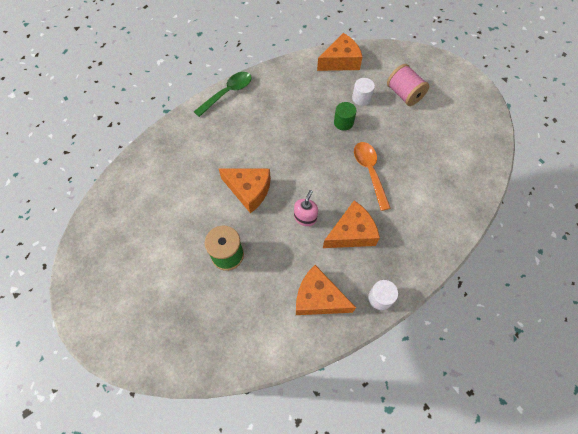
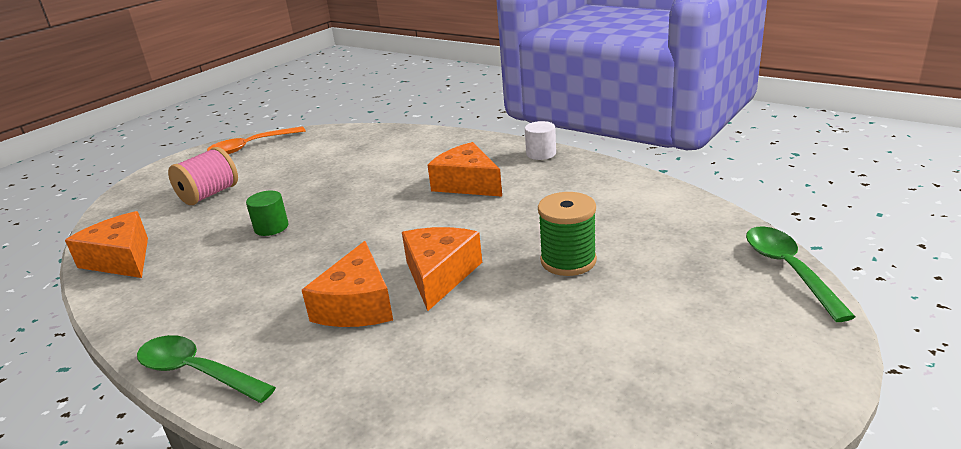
camera: 105 degrees left, 35 degrees down
pink soap dispenser [294,190,318,226] -> none
orange cheese [296,265,356,315] -> orange cheese moved to [302,241,393,327]
white cylinder [352,78,375,106] -> none
orange spoon [354,142,390,211] -> orange spoon moved to [207,126,306,154]
none -> green spoon [746,226,856,322]

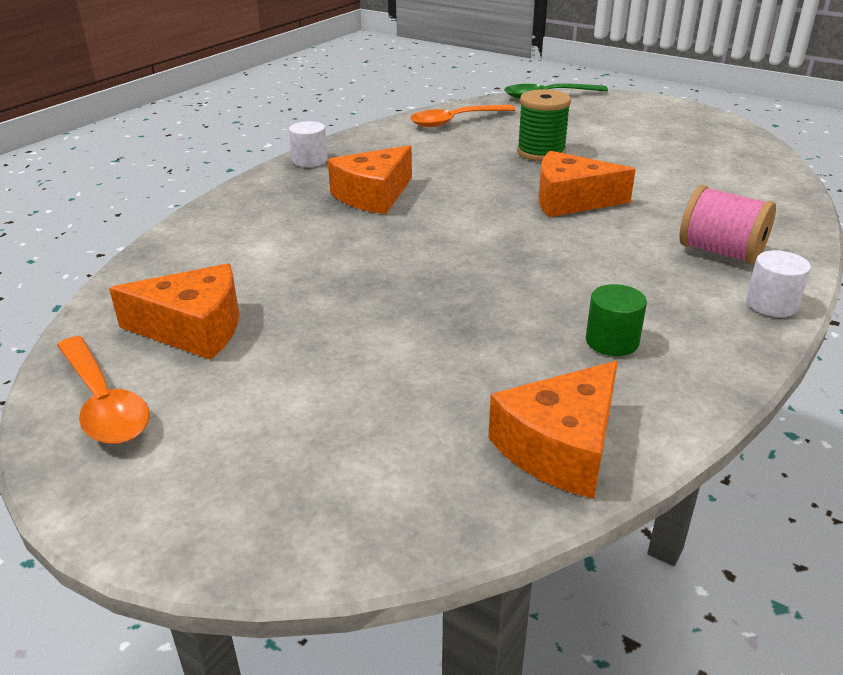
camera: 95 degrees left, 5 degrees up
green spoon [137,335,276,403] -> white cylinder [746,250,811,317]
pink spool [168,147,238,205] -> pink spool moved to [679,185,776,265]
green cylinder [246,191,289,236] -> green cylinder moved to [586,284,647,356]
orange cheese [302,241,393,327] -> orange cheese moved to [109,263,239,360]
none -> orange spoon [410,105,516,127]

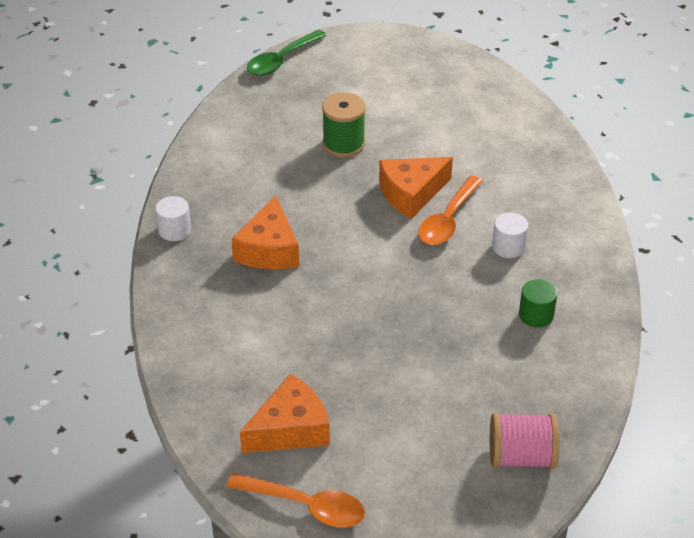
camera: 35 degrees left, 10 degrees up
orange spoon [410,105,516,127] -> orange spoon moved to [418,176,483,245]
orange cheese [488,361,618,499] -> none
pink spool [679,185,776,265] -> pink spool moved to [490,413,559,469]
white cylinder [746,250,811,317] -> white cylinder moved to [492,213,528,258]

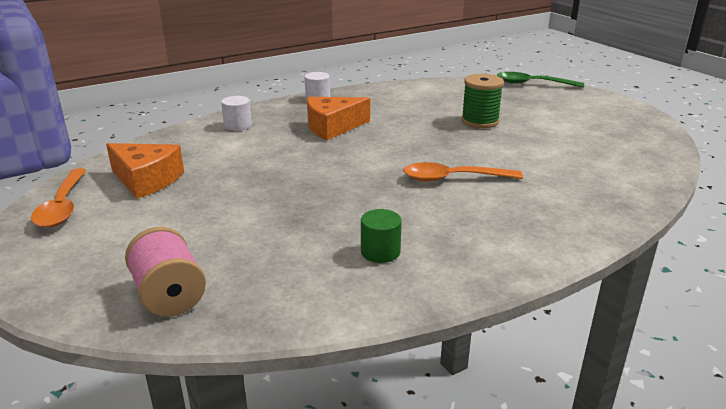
camera: 60 degrees right, 15 degrees down
orange cheese [379,157,453,219] -> none
white cylinder [492,213,528,258] -> white cylinder moved to [221,96,252,131]

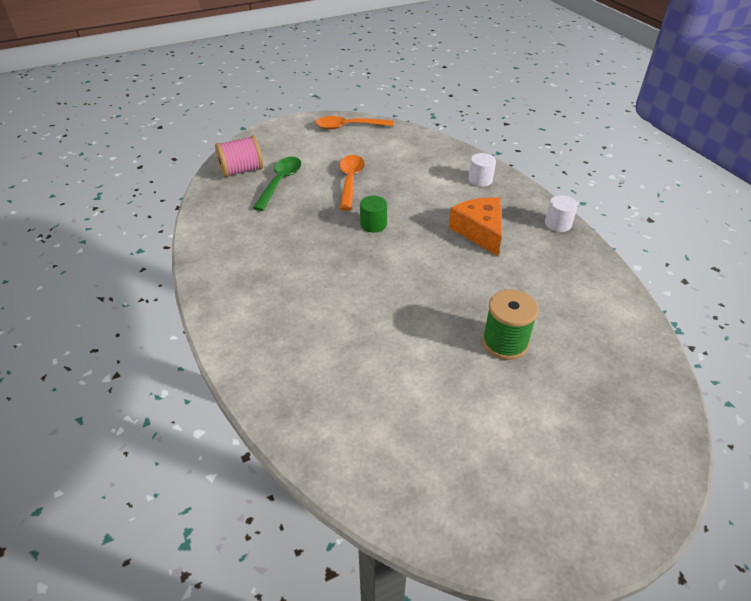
camera: 95 degrees right, 15 degrees up
orange cheese [106,143,184,199] -> none
green cylinder [361,209,402,263] -> green cylinder moved to [360,196,387,233]
orange spoon [403,162,523,182] -> orange spoon moved to [339,155,365,211]
green spoon [497,72,584,88] -> green spoon moved to [253,157,301,211]

